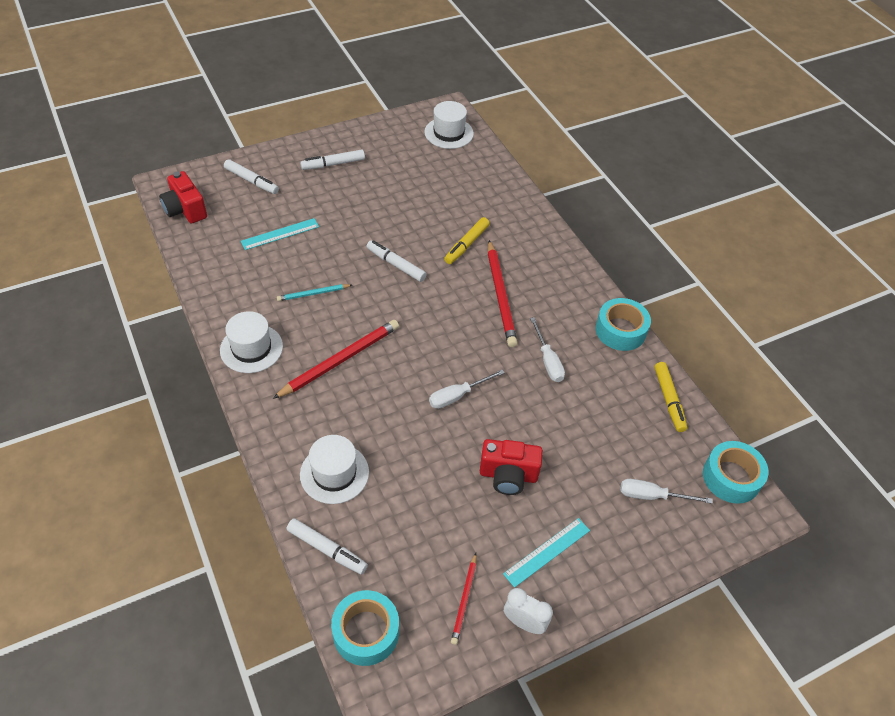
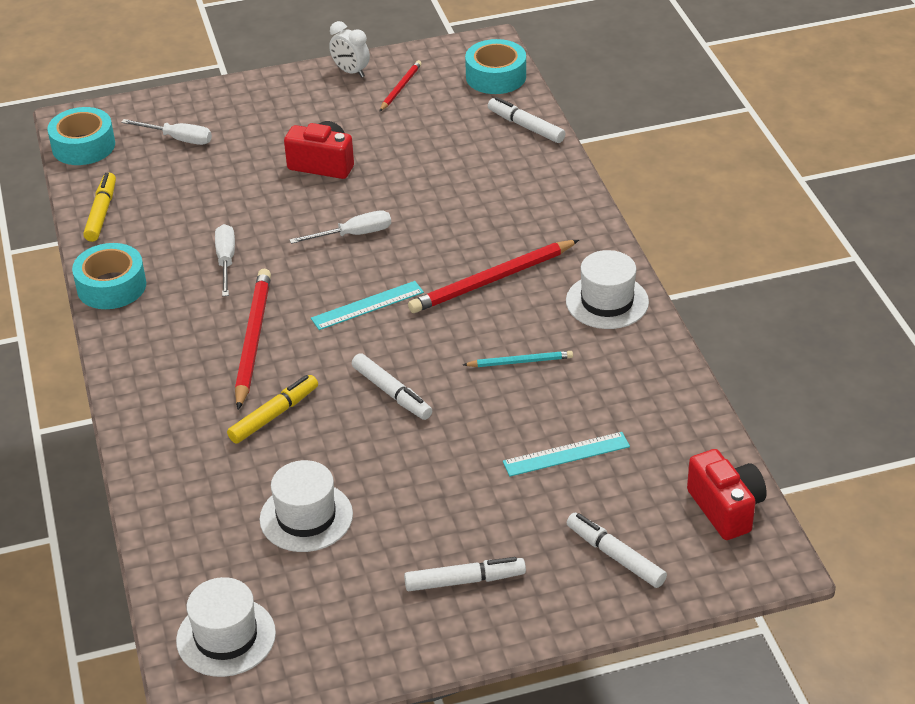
camera: 165 degrees left, 10 degrees down
white hat [300,435,369,504] -> white hat moved to [260,460,353,552]
turquoise ruler [503,518,590,588] -> turquoise ruler moved to [311,281,424,330]

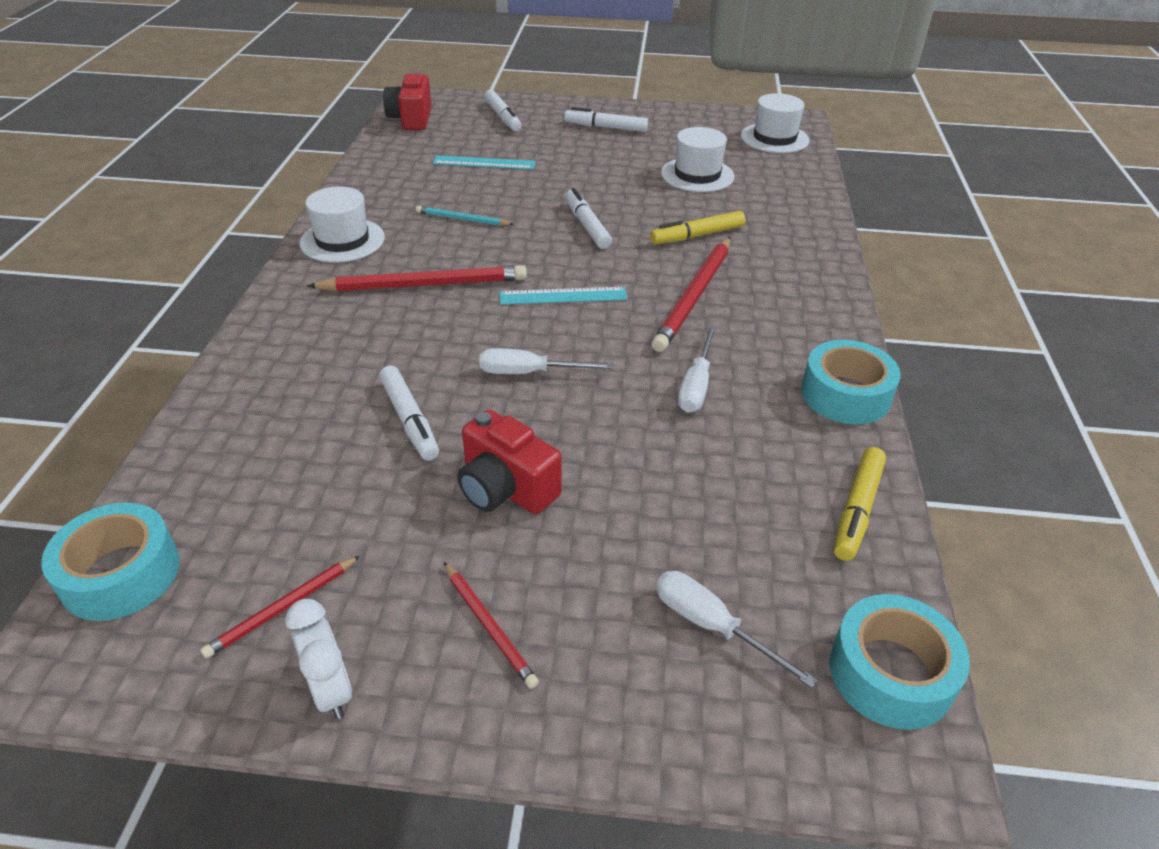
camera: 160 degrees left, 0 degrees up
white marker [488,97,566,143] -> white marker moved to [379,366,439,461]
none -> red pencil [444,562,539,689]

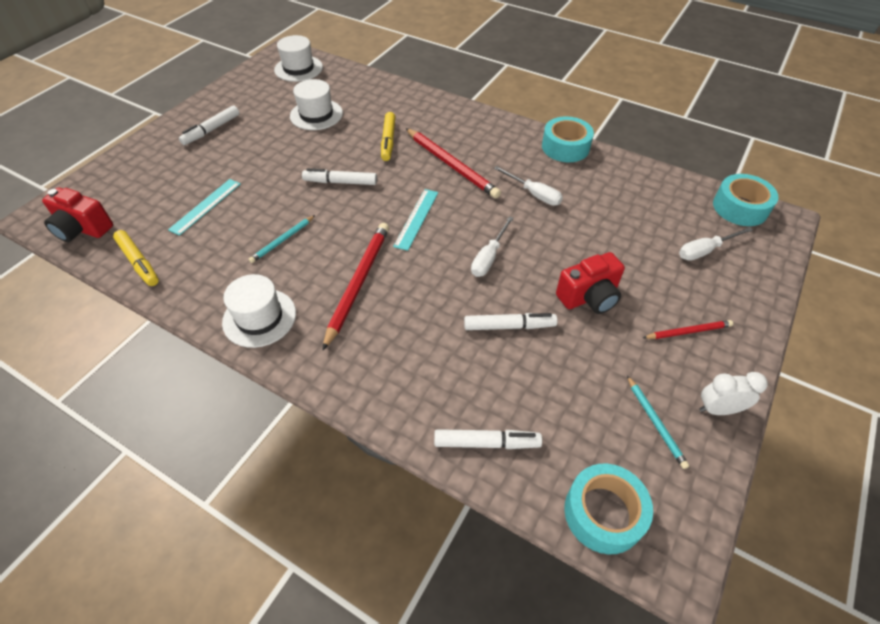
camera: 65 degrees left, 10 degrees up
red pencil [200,556,360,659] -> turquoise pencil [627,376,689,469]
white marker [484,90,522,131] -> white marker moved to [434,429,542,449]
yellow marker [834,447,886,561] -> yellow marker moved to [113,230,159,286]

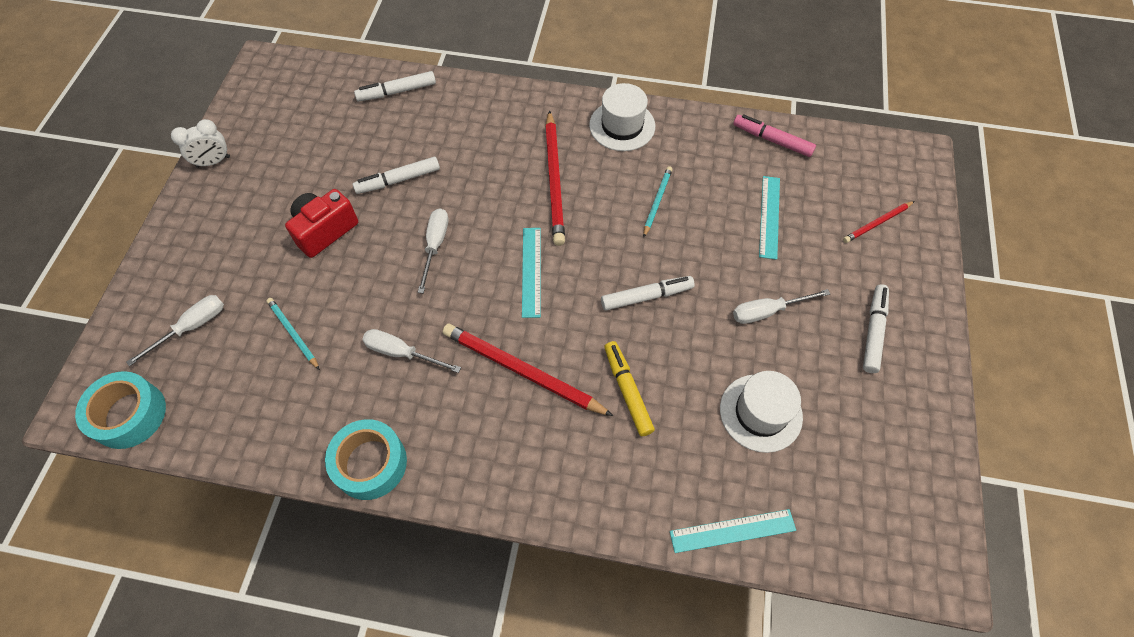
camera: 160 degrees right, 10 degrees up
red camera [42,188,113,242] -> none
yellow marker [113,230,159,286] -> pink marker [733,114,816,157]
white hat [274,35,323,82] -> none
turquoise tape [564,464,653,554] -> none
turquoise pencil [627,376,689,469] -> turquoise pencil moved to [266,298,320,370]
red pencil [643,320,733,339] -> red pencil moved to [843,201,915,243]
none -> turquoise ruler [670,509,796,553]
none -> white screwdriver [733,289,830,324]

